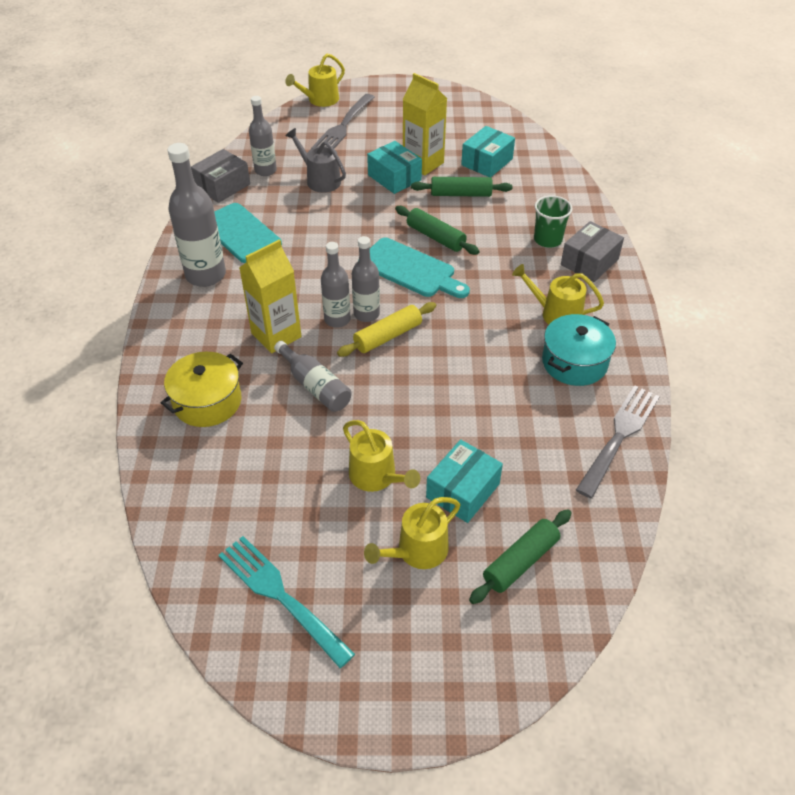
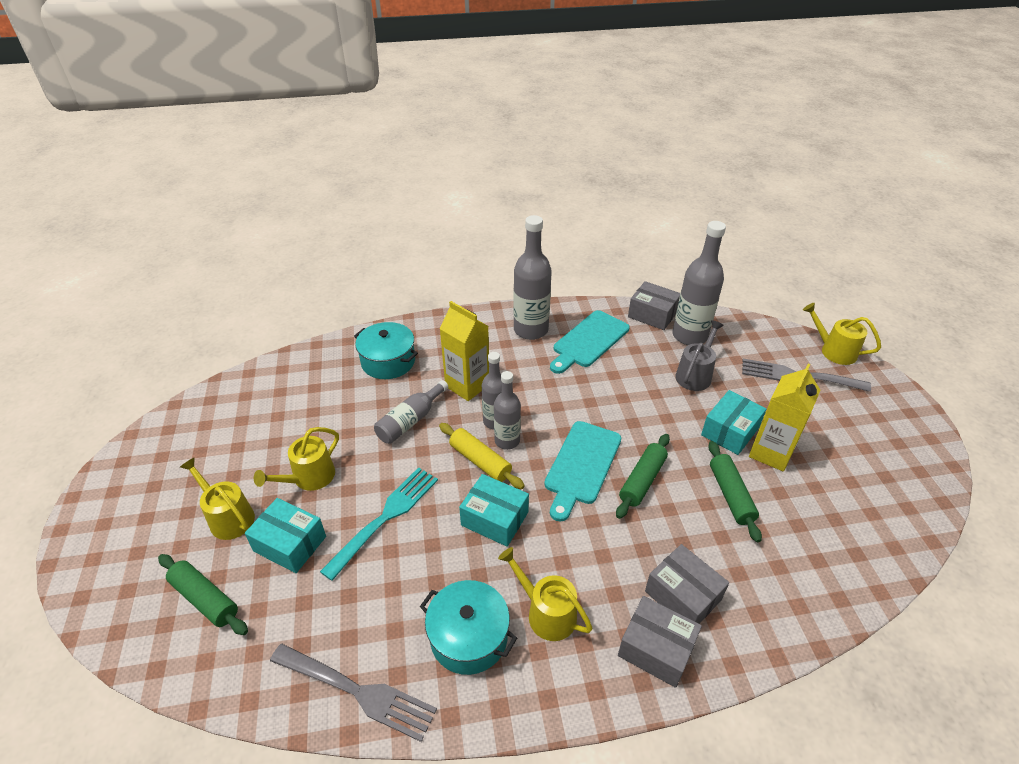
camera: 80 degrees right, 5 degrees down
yellow pot [161,352,243,427] -> turquoise pot [354,322,418,379]
turquoise fork [219,536,355,668] -> turquoise fork moved to [320,467,438,581]
grey bottle [249,96,277,176] -> grey bottle [672,221,726,345], size x1.62
turquoise box [461,126,515,177] -> turquoise box moved to [459,474,529,547]
yellow watering can [512,264,604,325] -> yellow watering can turned 60 degrees counterclockwise [498,547,593,641]
green cup [534,195,573,248] -> grey box [645,544,729,624]

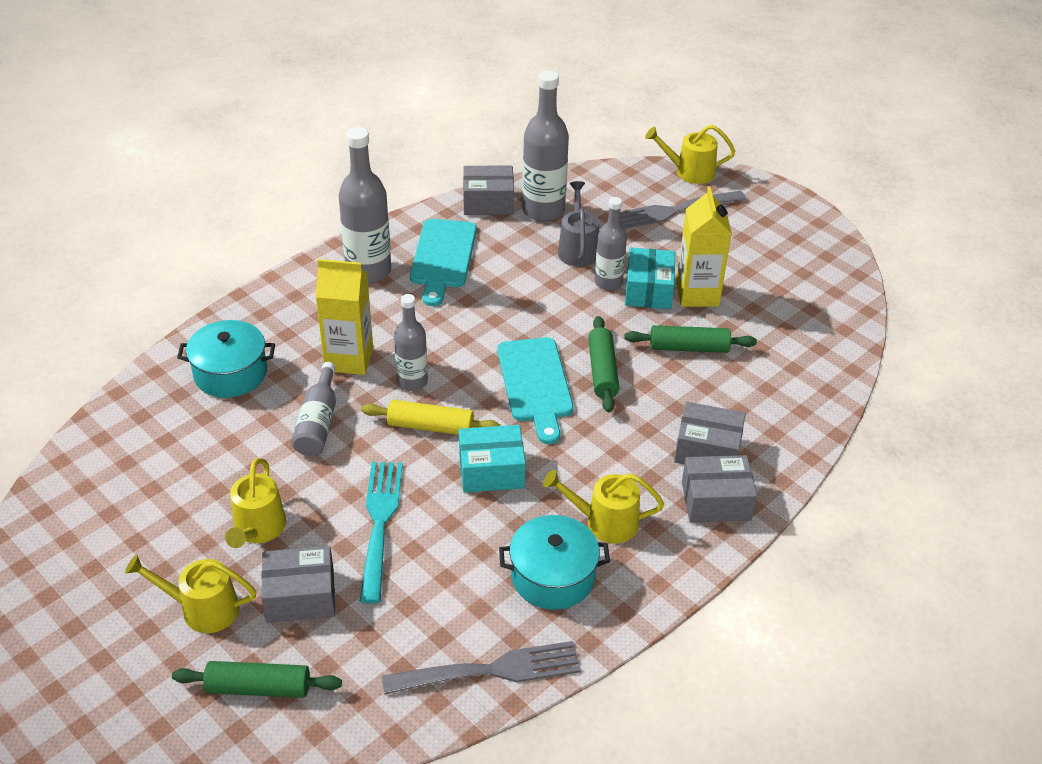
camera: 35 degrees left, 0 degrees up
turquoise box [245,498,326,573] -> grey box [261,546,335,623]
grey bottle [494,371,521,450] -> grey bottle moved to [595,197,627,290]
green rolling pin [708,441,762,542] -> green rolling pin turned 45 degrees counterclockwise [624,325,757,353]

